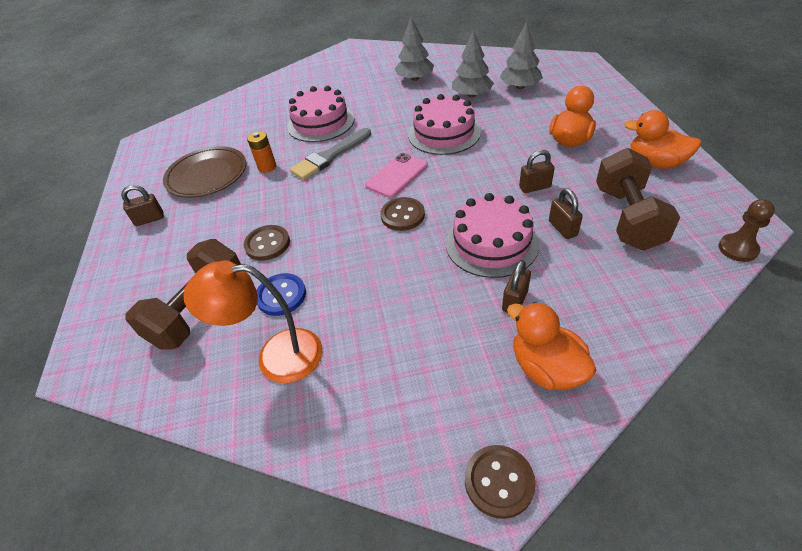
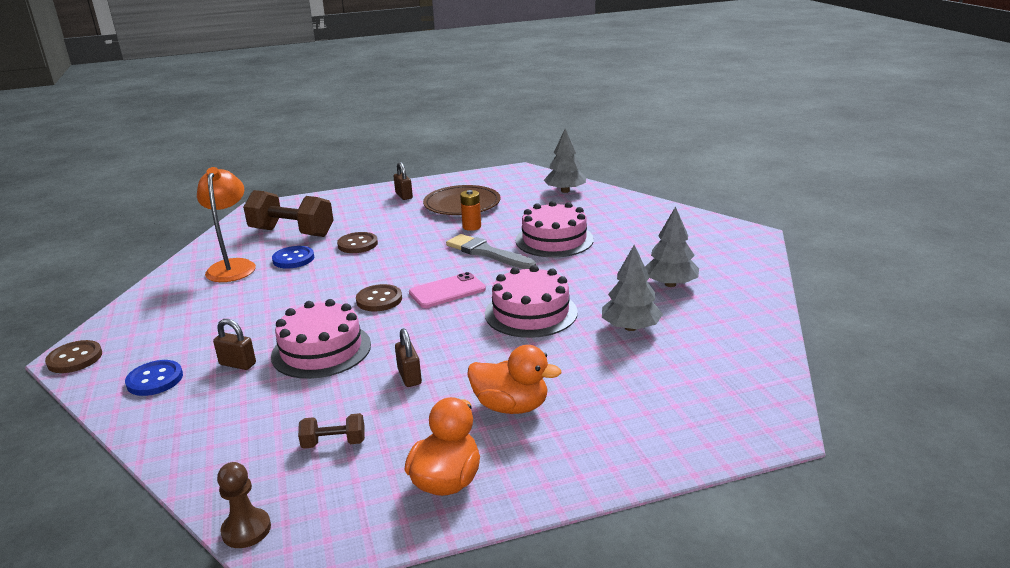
camera: 80 degrees right, 20 degrees down
pink phone [365,153,428,198] -> pink phone turned 60 degrees counterclockwise [409,272,486,308]
grey tree [500,21,543,89] -> grey tree moved to [544,129,586,193]
orange duck [507,302,596,390] -> blue button [125,360,183,396]
brown padlock [549,188,583,239] -> none
brown dumbbell [596,148,680,251] -> brown dumbbell [298,413,365,449], size x0.47

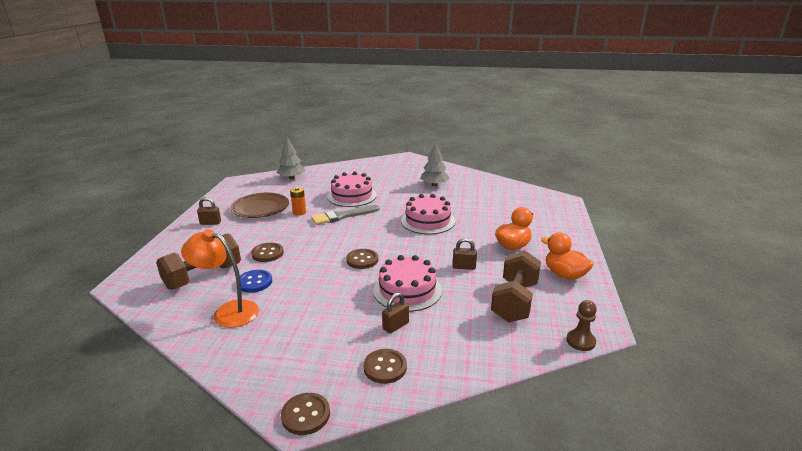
camera: 65 degrees left, 0 degrees up
blue button [125,360,183,396] -> brown button [363,349,407,384]
brown dumbbell [298,413,365,449] -> brown dumbbell [491,250,541,323], size x2.11
pink phone [409,272,486,308] -> none
grey tree [602,245,663,331] -> none

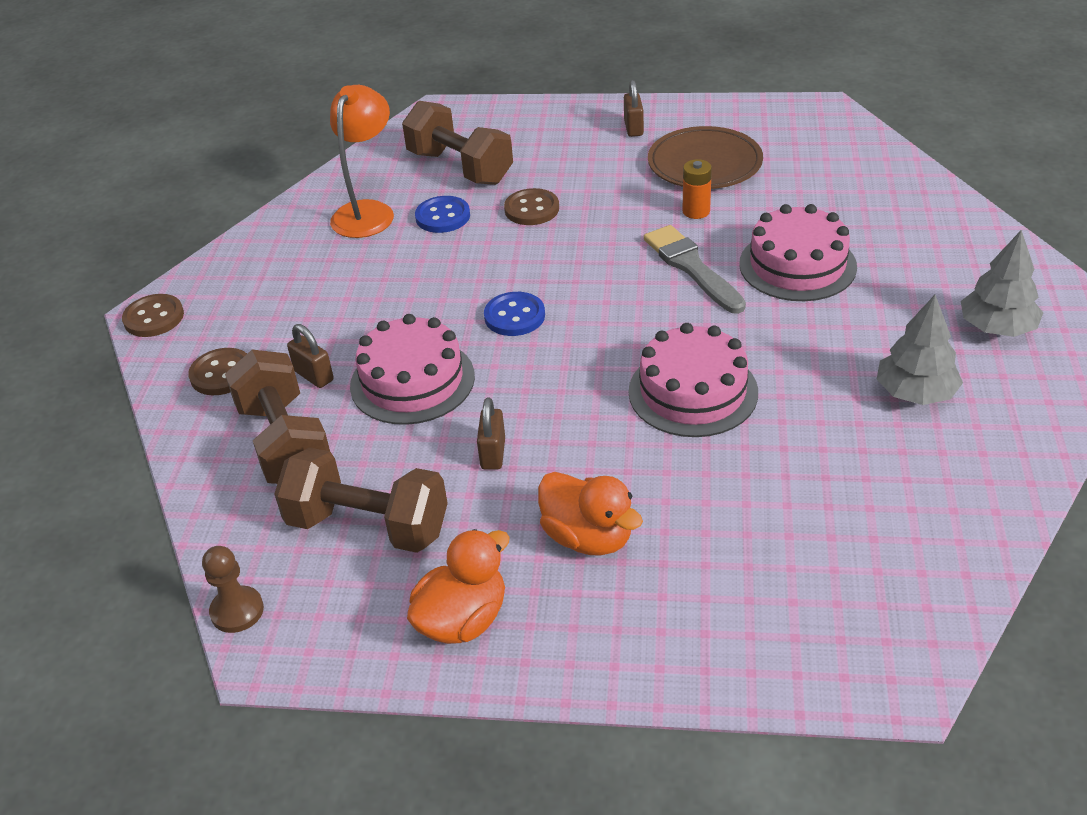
camera: 90 degrees right, 15 degrees up
grey tree [276,137,305,179] -> grey tree moved to [961,230,1043,337]
brown button [346,249,378,269] -> blue button [484,292,545,336]
none -> brown dumbbell [225,350,330,484]

